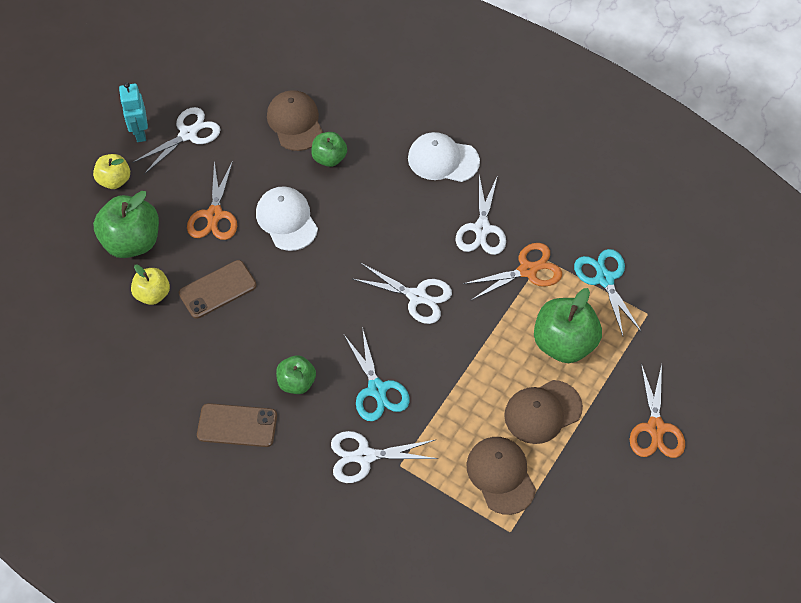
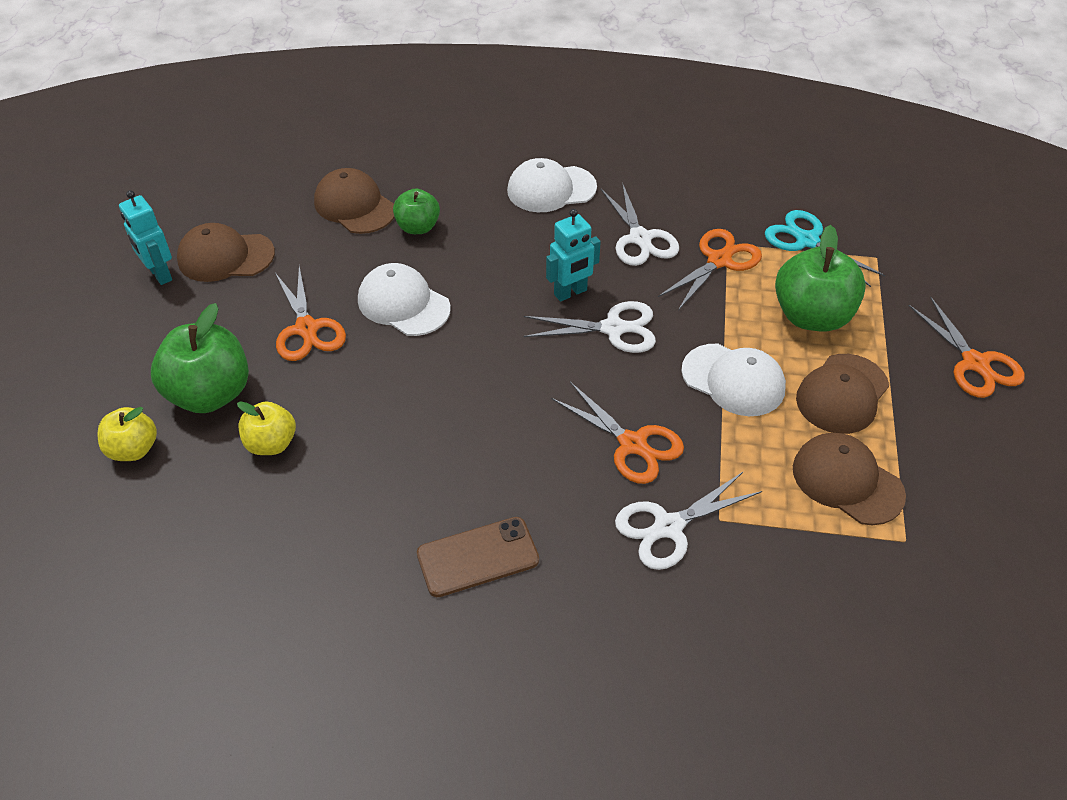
camera: 25 degrees left, 10 degrees down
yellow apple [93,154,130,189] -> yellow apple moved to [97,407,157,461]
white scissors [132,107,221,174] -> brown cap [177,223,275,282]
brown phone [179,260,257,319] -> none
green apple [276,355,316,394] -> none
turquoise scissors [344,327,410,421] -> orange scissors [551,382,684,484]
none -> turquoise robot [546,209,601,302]
none -> white cap [681,344,786,416]

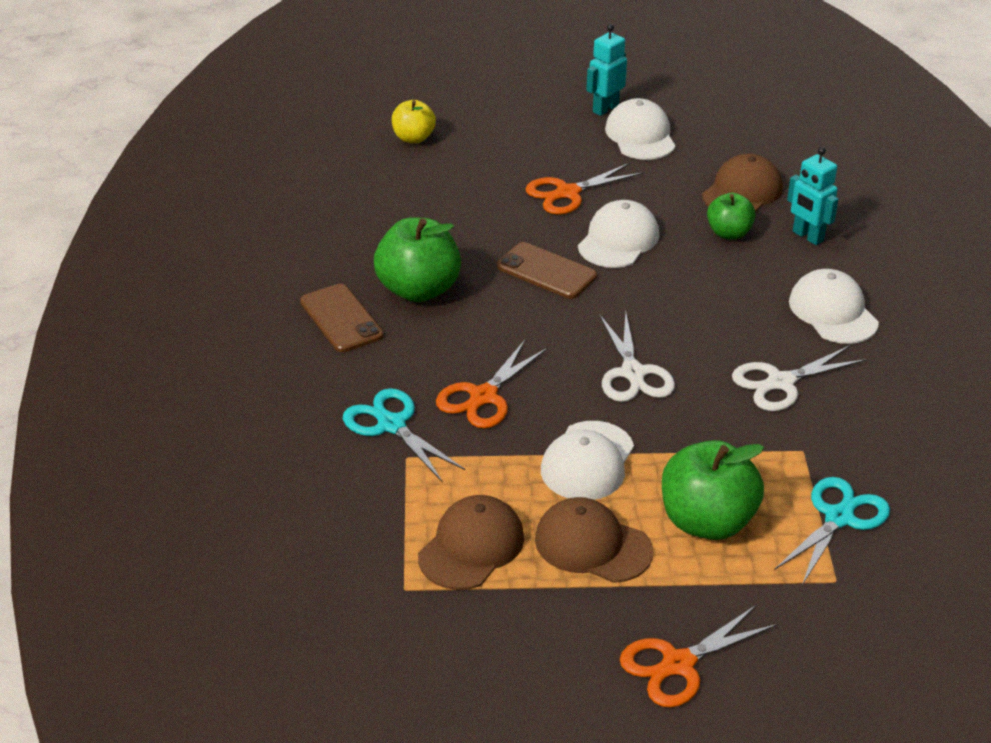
camera: 80 degrees right, 10 degrees down
green apple [151,303,249,413] -> green apple moved to [374,218,461,302]
brown cap [177,223,275,282] -> white cap [605,98,675,160]
yellow apple [237,401,296,455] -> none
turquoise robot [546,209,601,302] -> turquoise robot moved to [787,147,838,245]
white scissors [615,471,762,570] -> turquoise scissors [343,388,465,482]
orange scissors [658,229,762,310] -> none
none -> brown phone [497,242,597,299]

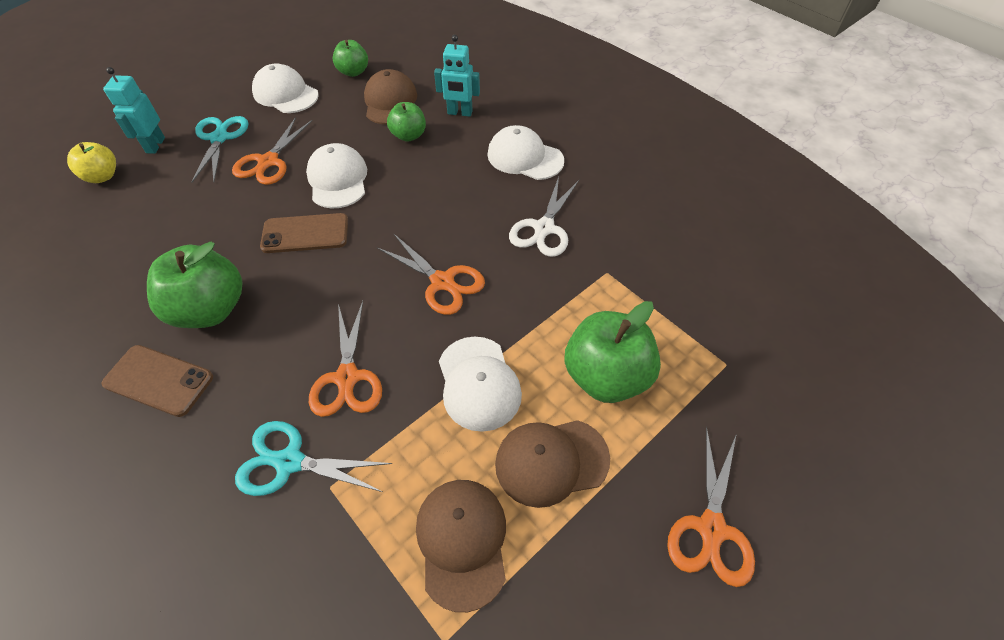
camera: 40 degrees left, 15 degrees up
turquoise robot [586,24,627,116] -> turquoise robot moved to [103,67,165,154]
white scissors [600,312,675,402] -> orange scissors [377,233,485,315]
turquoise scissors [774,477,890,585] -> turquoise scissors moved to [191,116,248,183]
none -> green apple [333,40,368,77]

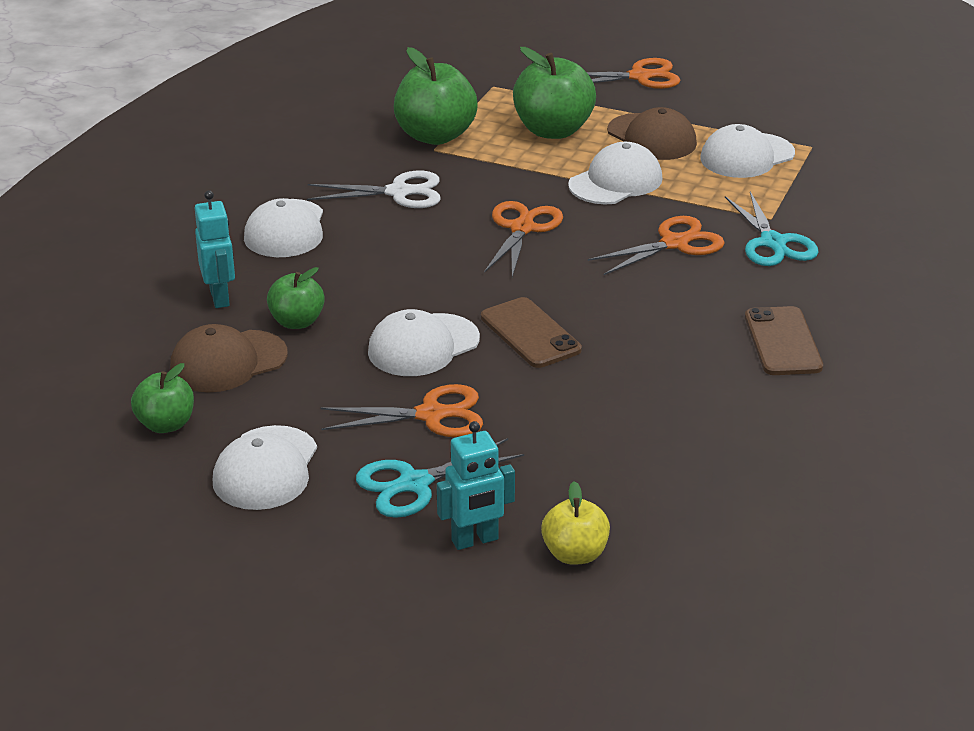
camera: 115 degrees left, 20 degrees down
green apple [147,242,243,328] -> green apple moved to [394,47,478,145]
brown cap [416,480,506,612] -> white cap [701,124,795,178]

